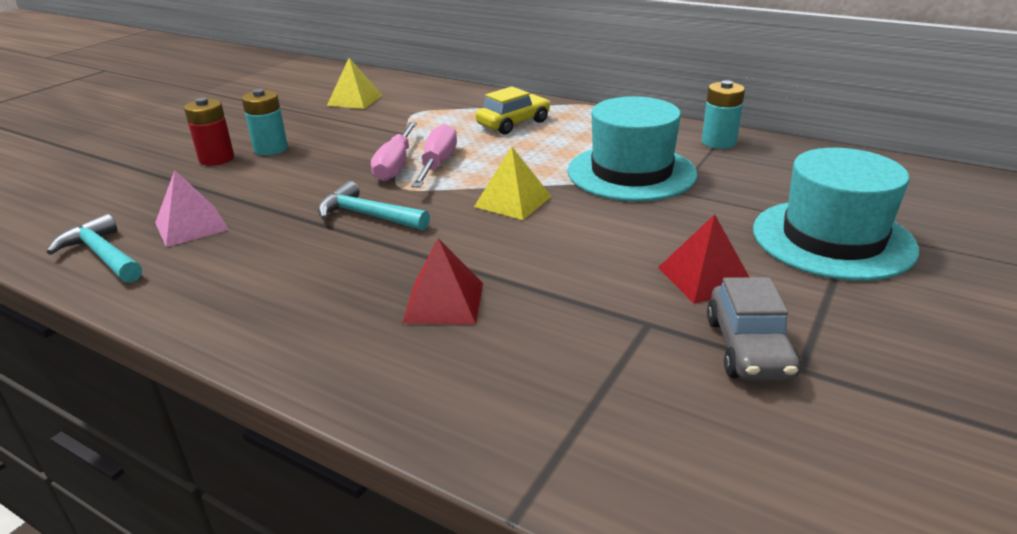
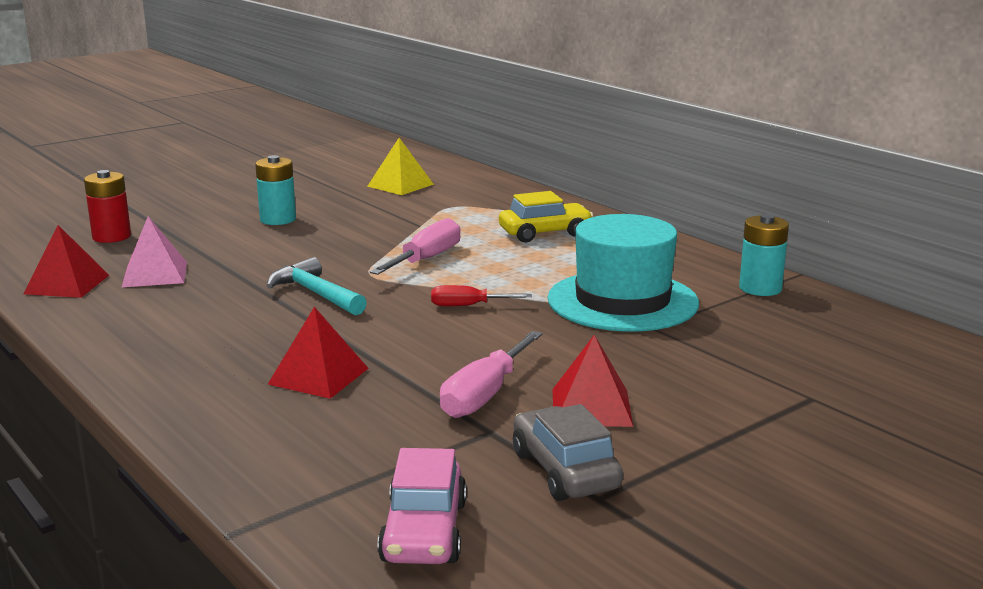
camera: 20 degrees right, 10 degrees down
turquoise hammer [47,213,142,283] -> red pyramid [24,225,109,298]
red battery [184,98,234,166] -> red battery moved to [84,170,131,243]
pink screwdriver [371,122,417,181] -> pink screwdriver moved to [440,331,543,418]
yellow pyramid [474,146,552,220] -> red screwdriver [431,285,532,306]
grey car [707,277,800,381] -> grey car turned 135 degrees clockwise [513,404,623,501]
turquoise hat [753,148,919,281] -> none
none -> pink car [377,448,467,564]

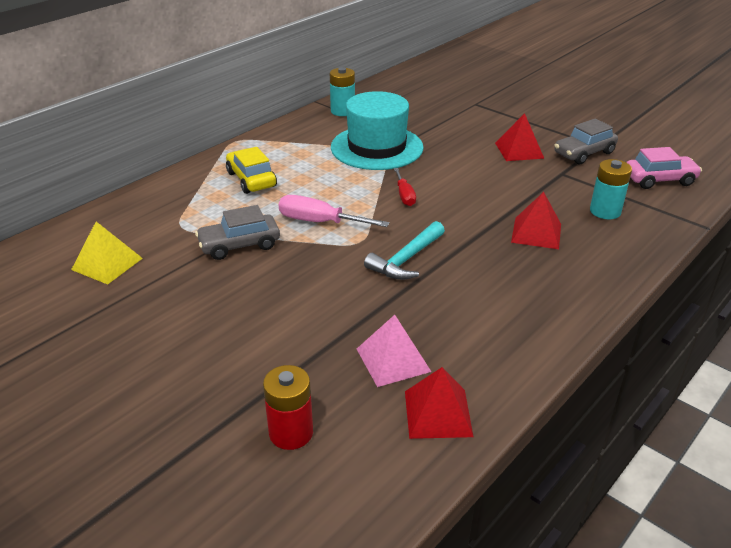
camera: 100 degrees left, 15 degrees up
turquoise battery [255,155,296,225] -> turquoise battery moved to [590,159,632,219]
pink screwdriver [440,331,543,418] -> none
none -> grey car [195,205,280,260]

